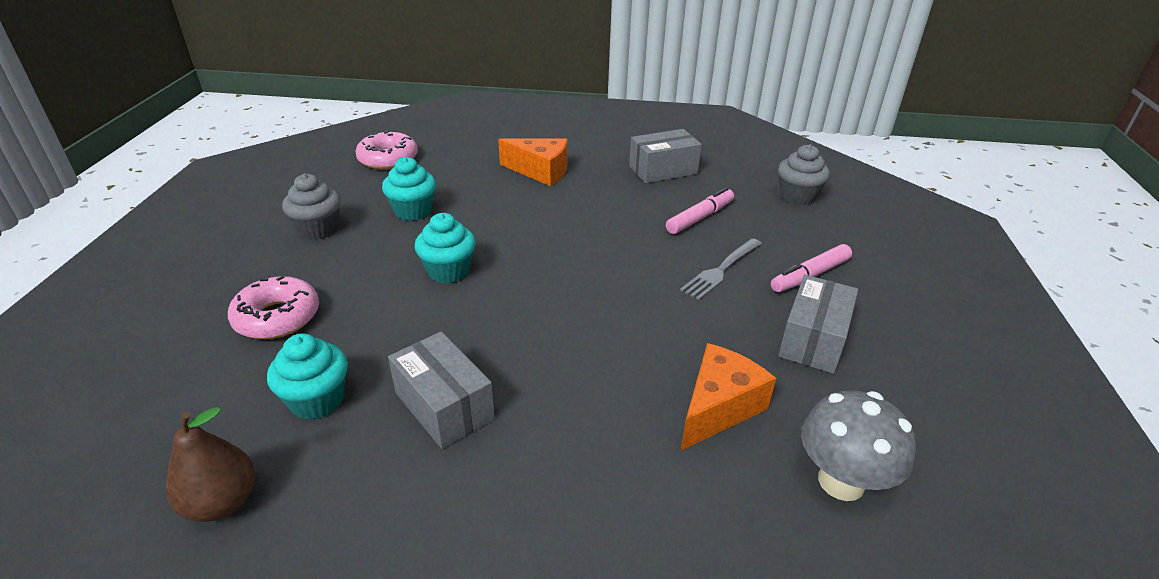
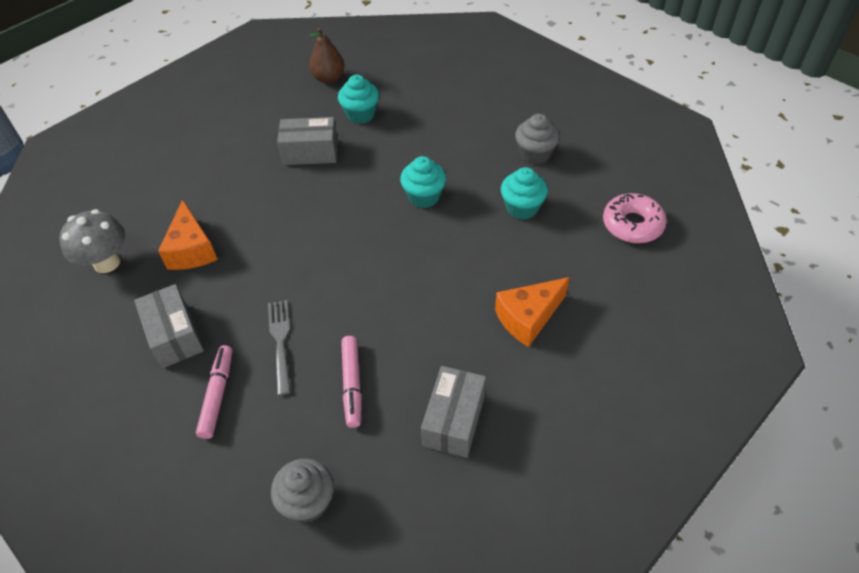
camera: 130 degrees right, 15 degrees up
pink donut [228,276,319,339] -> none

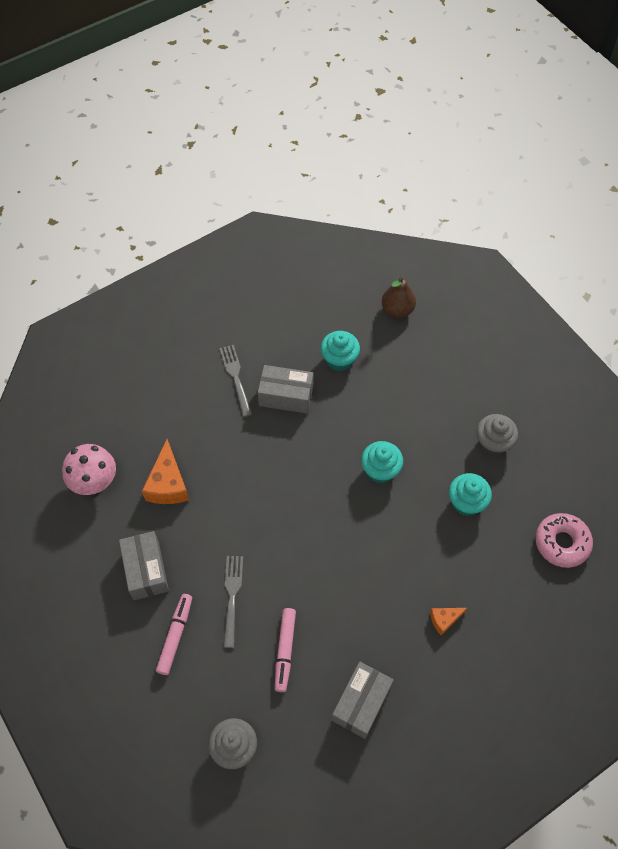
camera: 10 degrees right, 10 degrees up
grey mushroom [59,209,125,273] -> pink mushroom [62,444,116,495]
brown pear [309,28,345,84] -> brown pear moved to [382,277,416,318]
orange cheese [495,277,570,347] -> orange cheese [430,608,467,635], size x0.54
none -> grey fork [220,345,252,417]

